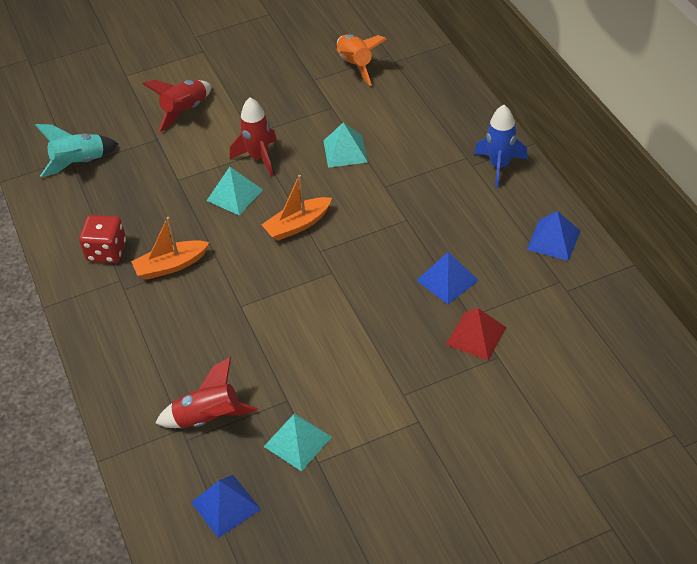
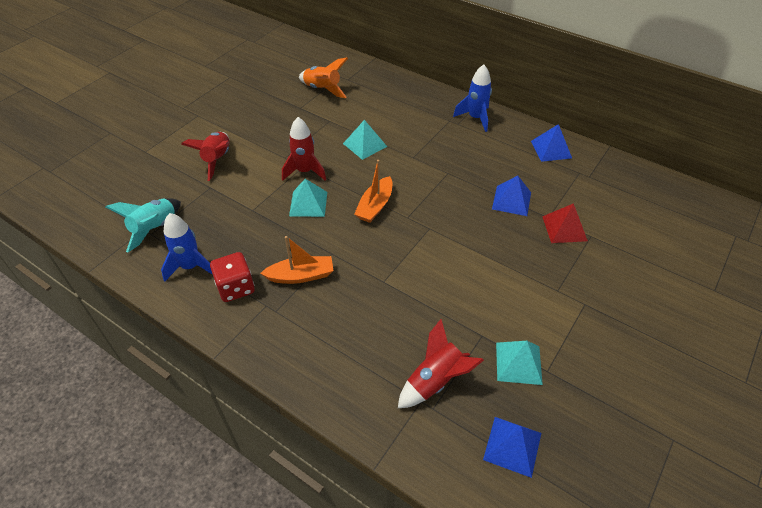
camera: 35 degrees left, 0 degrees up
orange boat [131,217,209,280] -> orange boat turned 135 degrees counterclockwise [260,236,334,284]
none -> blue rocket [161,213,213,282]

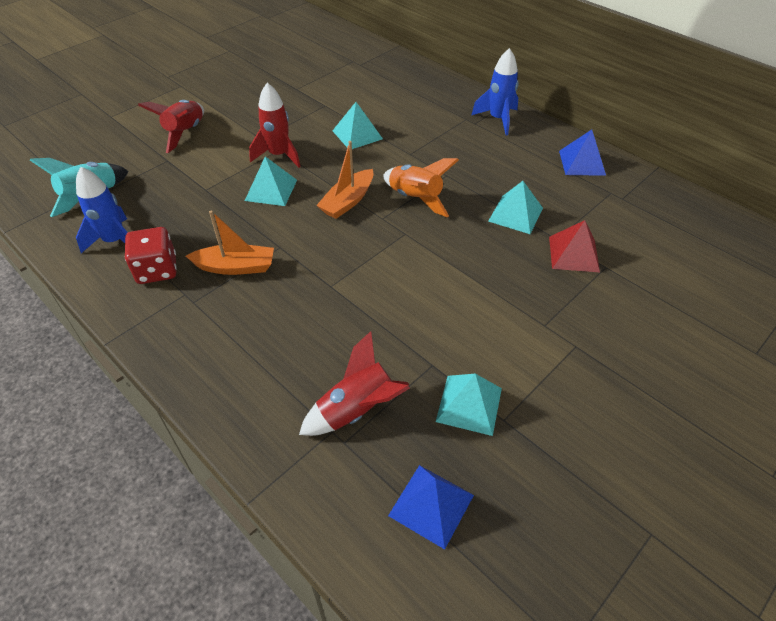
camera: 10 degrees right, 0 degrees up
orange rocket [299,57,348,98] -> orange rocket moved to [383,158,459,218]
blue pyramid [492,176,531,216] -> turquoise pyramid [488,181,543,234]

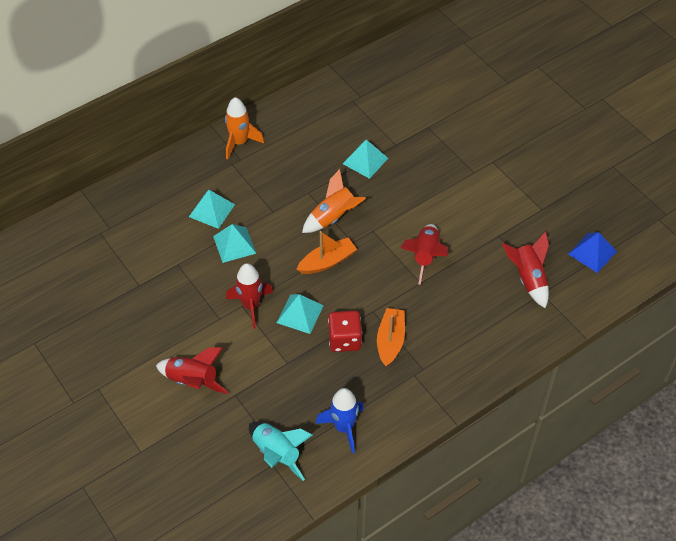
camera: 80 degrees left, 5 degrees up
red dice [125,227,177,284] -> red dice moved to [328,311,362,352]
orange boat [316,141,374,219] -> orange boat turned 75 degrees counterclockwise [296,231,357,274]
turquoise pyramid [436,374,502,436] -> turquoise pyramid moved to [189,190,235,229]
blue rocket [471,48,519,135] -> orange rocket [225,97,264,160]
red pyramid [549,220,600,272] -> none
blue pyramid [559,129,606,176] -> none
none -> red rocket [400,224,448,285]

